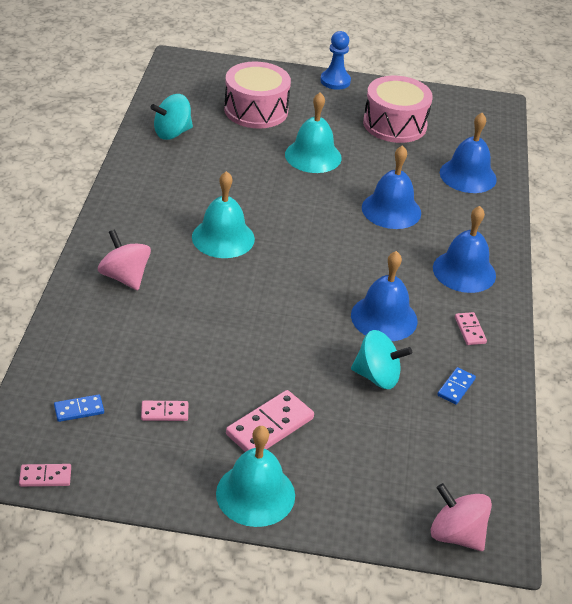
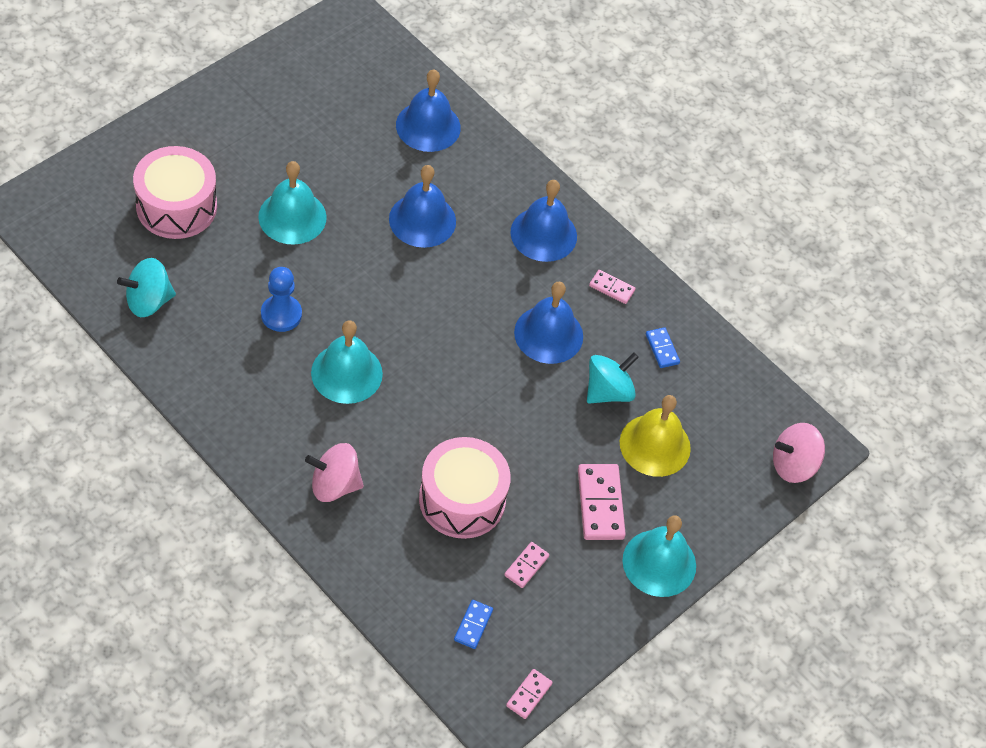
camera: 55 degrees left, 15 degrees up
turquoise spinning top [150,94,193,140] -> turquoise spinning top turned 60 degrees clockwise [117,258,176,317]
blue pawn [320,31,351,90] -> blue pawn moved to [261,267,302,332]
pink drum [363,76,433,143] -> pink drum moved to [419,437,511,539]
none -> yellow bell [620,395,691,477]

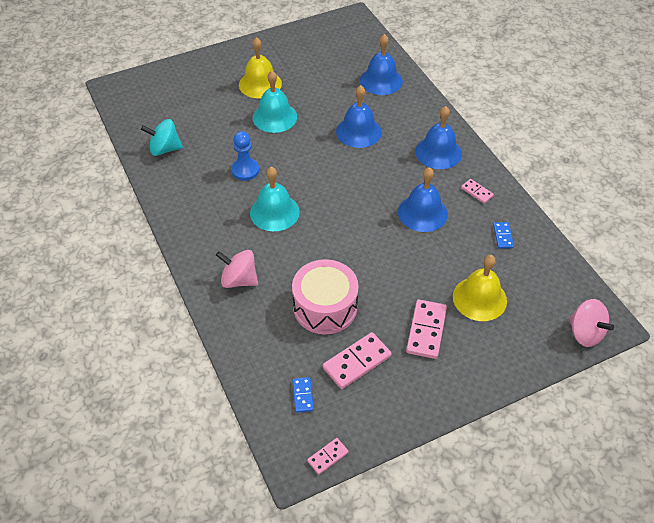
camera: 25 degrees right, 5 degrees down
pink drum [133,146,217,239] -> none
blue domino [454,600,493,649] -> blue domino turned 45 degrees counterclockwise [292,377,314,413]
pink domino [504,542,549,588] -> pink domino [323,332,392,389], size x1.80
turquoise spinning top [587,352,639,404] -> none
turquoise bell [622,515,696,597] -> none
pink spinning top [773,423,825,483] -> pink spinning top turned 135 degrees counterclockwise [569,299,614,347]
none -> yellow bell [239,37,282,99]

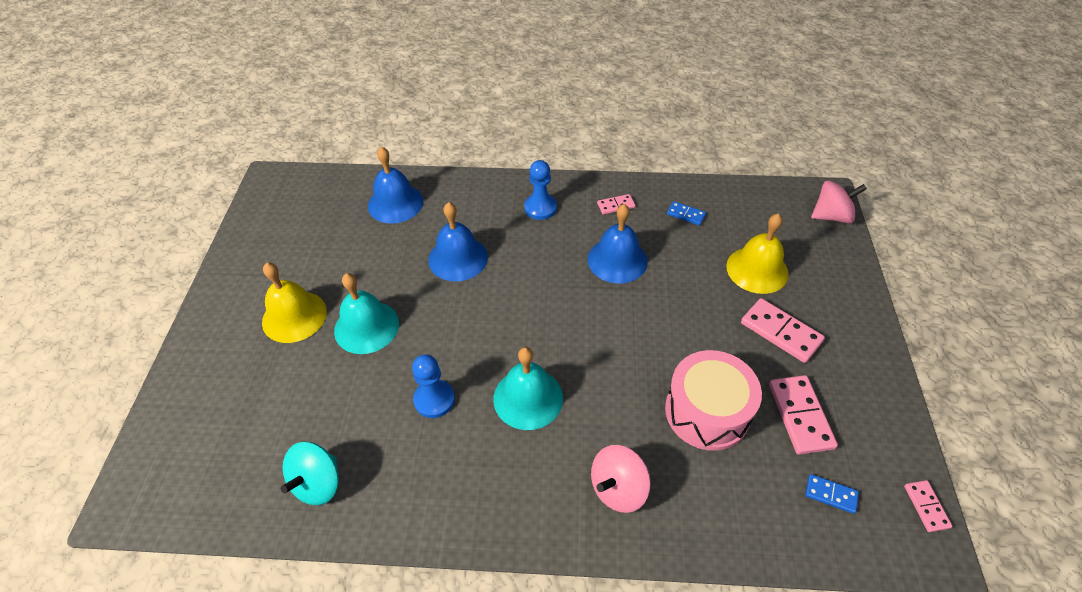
camera: 60 degrees left, 0 degrees up
blue bell [415,106,462,169] -> blue pawn [524,160,557,220]

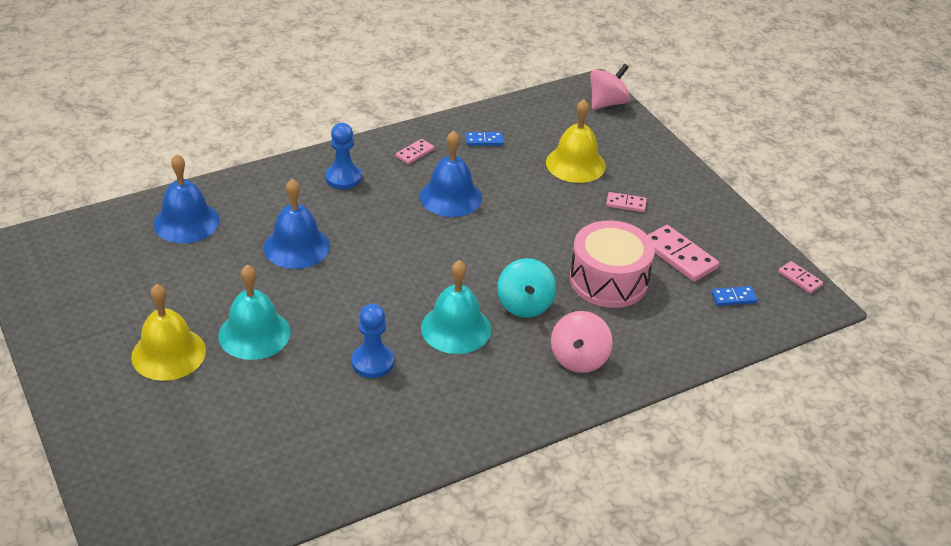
camera: 35 degrees left, 10 degrees down
turquoise spinning top [281,442,339,505] -> turquoise spinning top moved to [497,258,556,318]
pink domino [741,298,825,363] -> pink domino [606,192,647,212], size x0.55

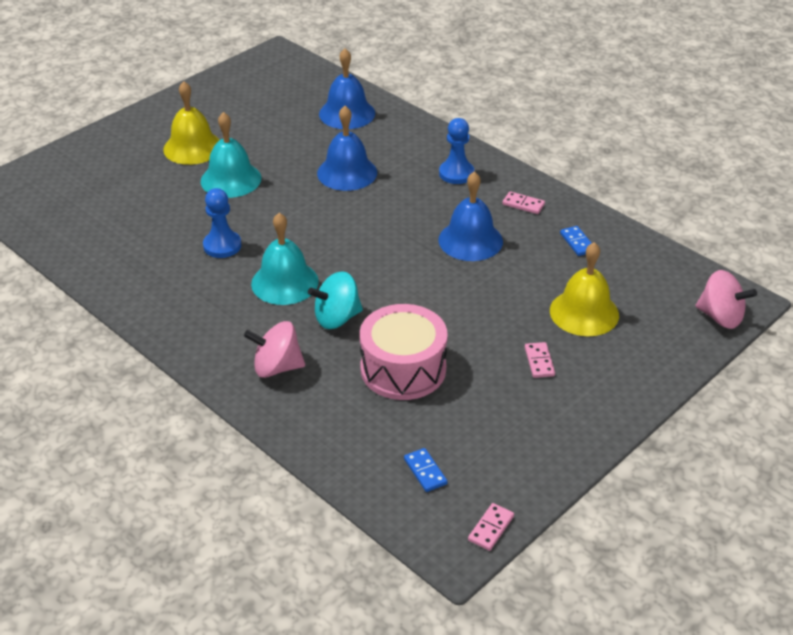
camera: 75 degrees right, 0 degrees up
pink domino [648,225,719,282] -> none

